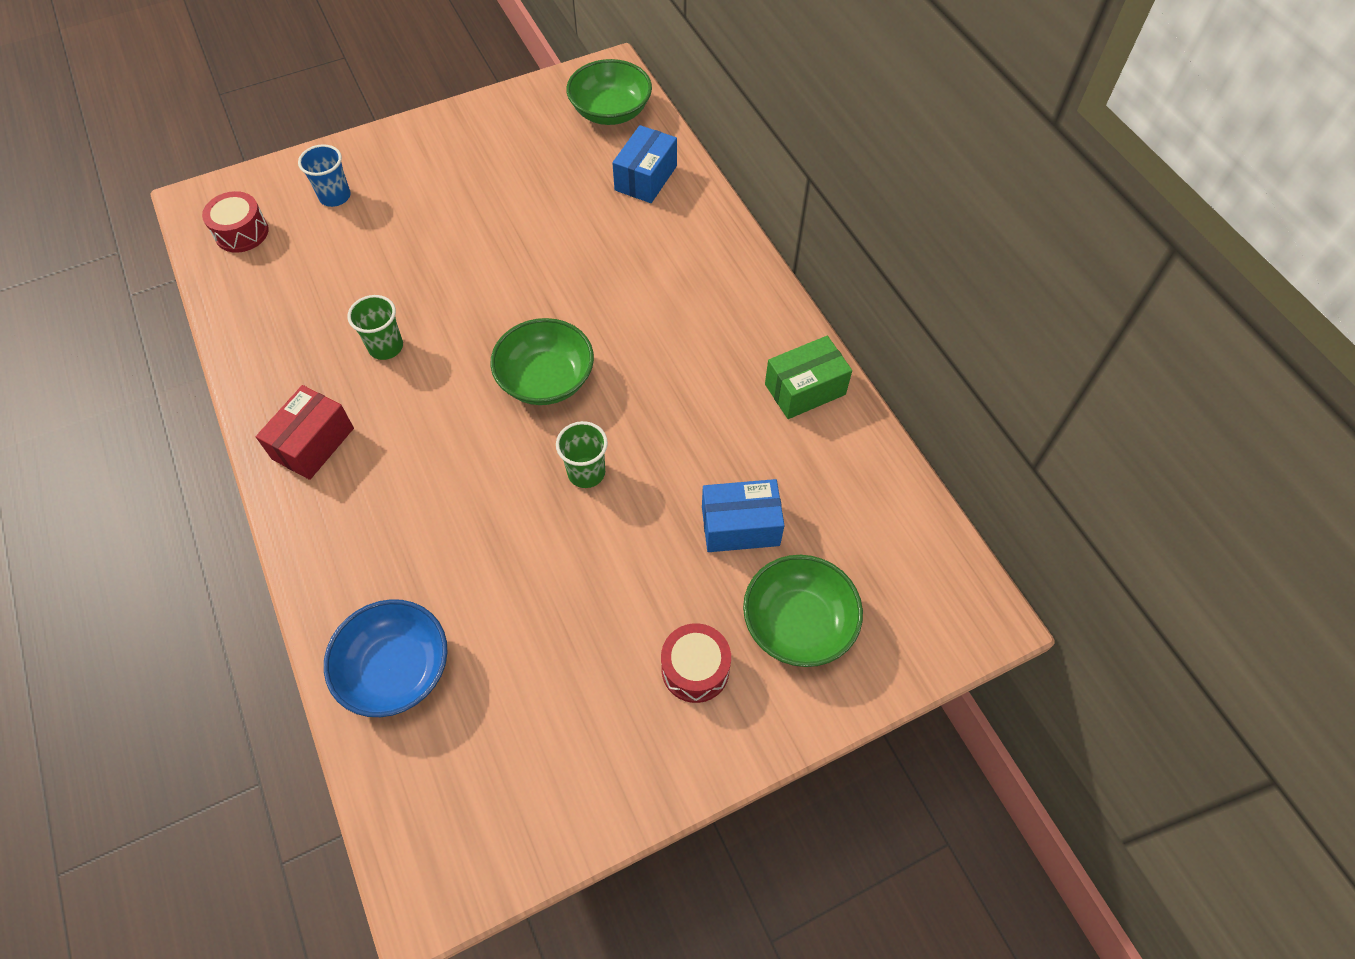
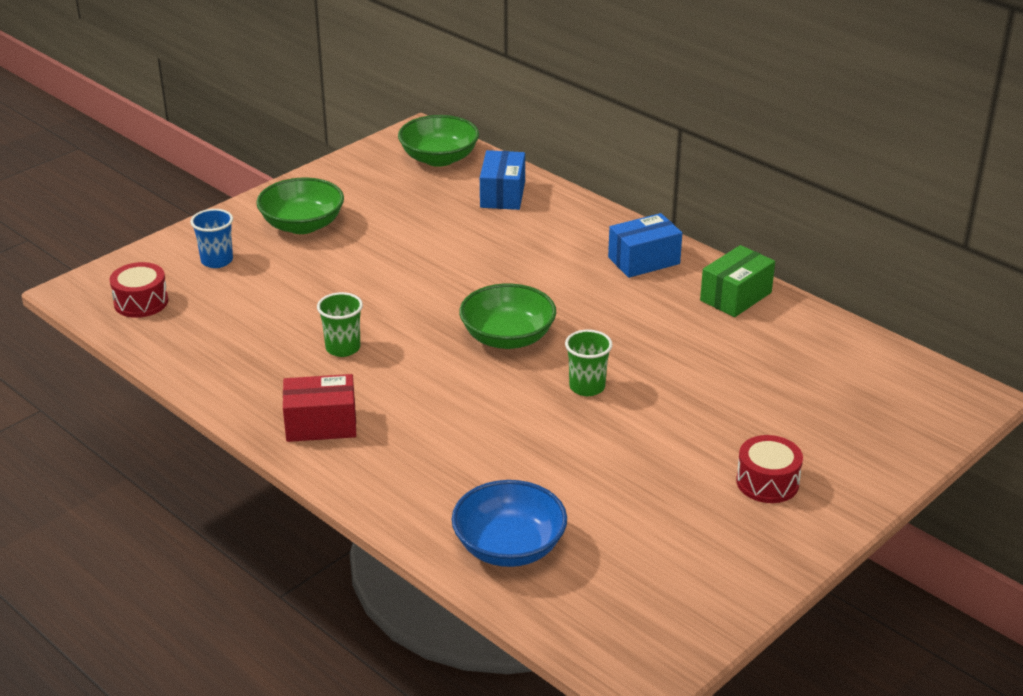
camera: 20 degrees left, 25 degrees down
red box [256,385,354,480] -> red box turned 75 degrees clockwise [283,374,356,442]
blue box [702,479,785,552] -> blue box moved to [608,213,682,278]
green bowl [743,555,863,667] -> green bowl moved to [256,178,344,234]

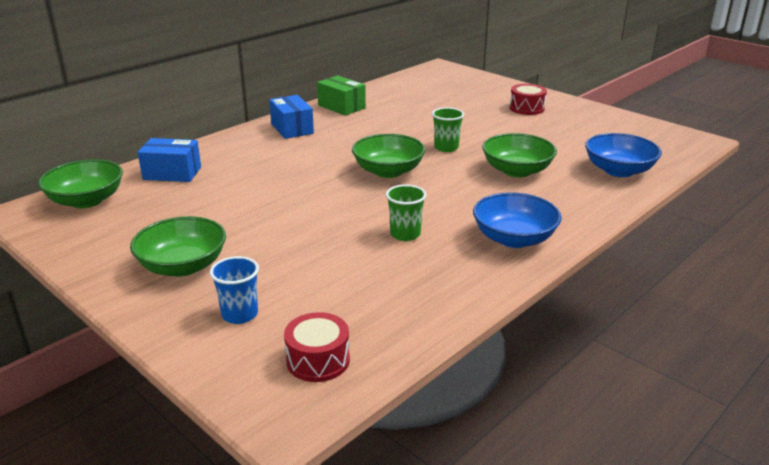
camera: 90 degrees left, 5 degrees down
red box [283,374,356,442] -> blue bowl [473,192,562,248]
none -> green bowl [482,133,557,178]

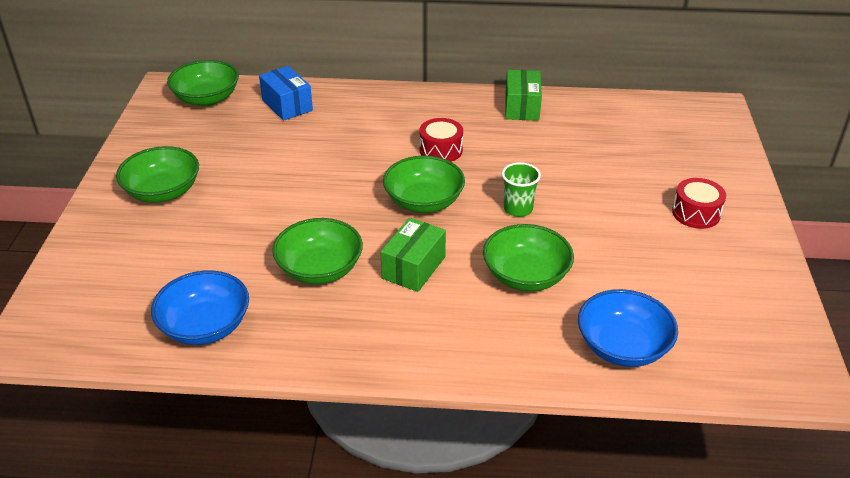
camera: 50 degrees right, 10 degrees up
blue cup [210,256,259,324] -> none
blue box [269,95,314,139] -> none
red drum [284,312,350,382] -> red drum moved to [420,118,463,162]
green cup [386,184,426,241] -> green bowl [272,218,363,284]
blue bowl [473,192,562,248] -> blue bowl moved to [151,270,249,345]
none -> green box [380,218,446,292]

